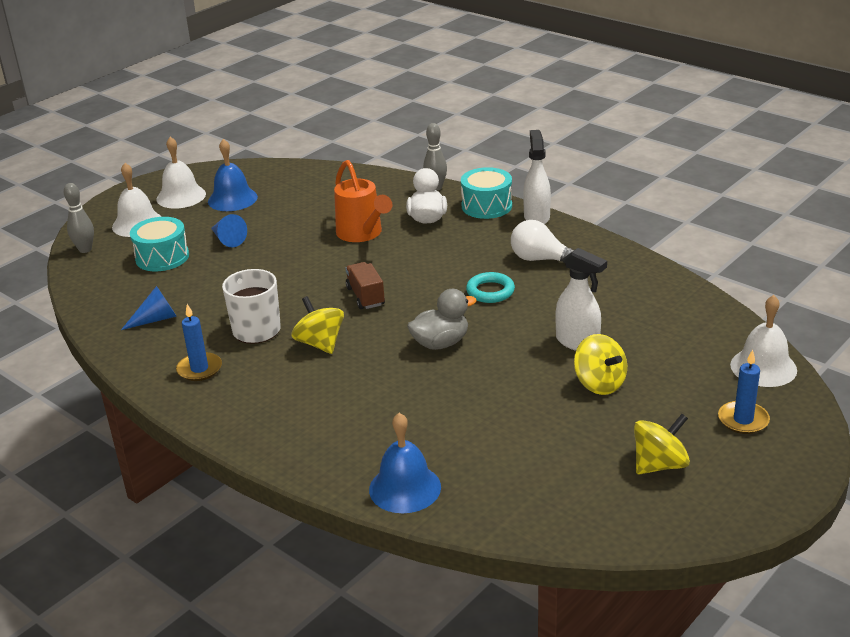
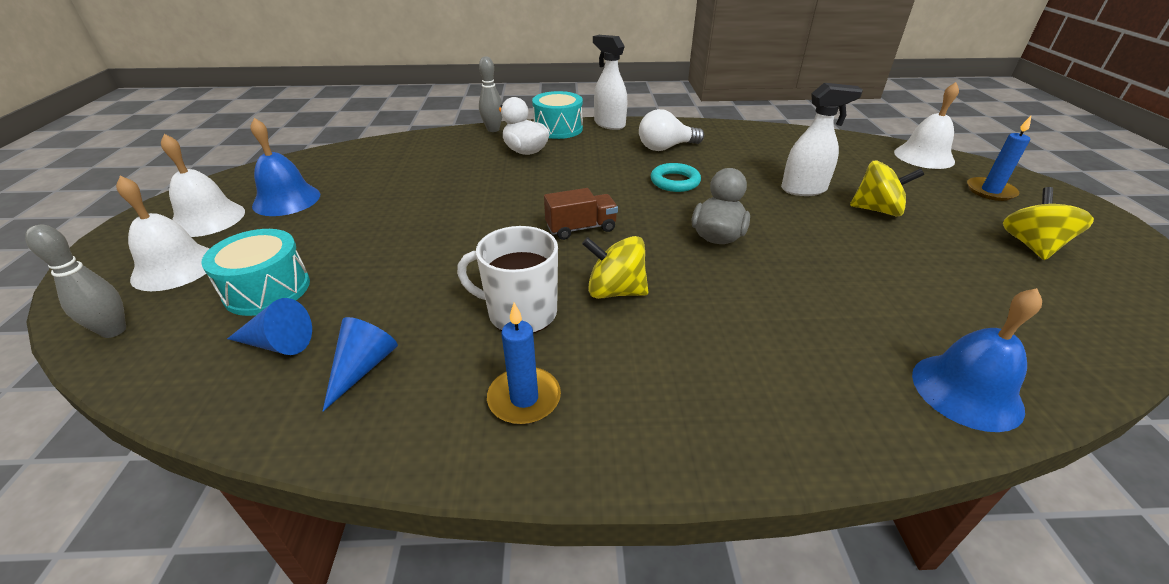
camera: 45 degrees left, 5 degrees up
blue cone [211,214,247,247] -> blue cone moved to [227,298,312,355]
orange watering can [334,160,392,242] -> none
brown truck [345,262,385,309] -> brown truck turned 135 degrees clockwise [544,188,618,240]

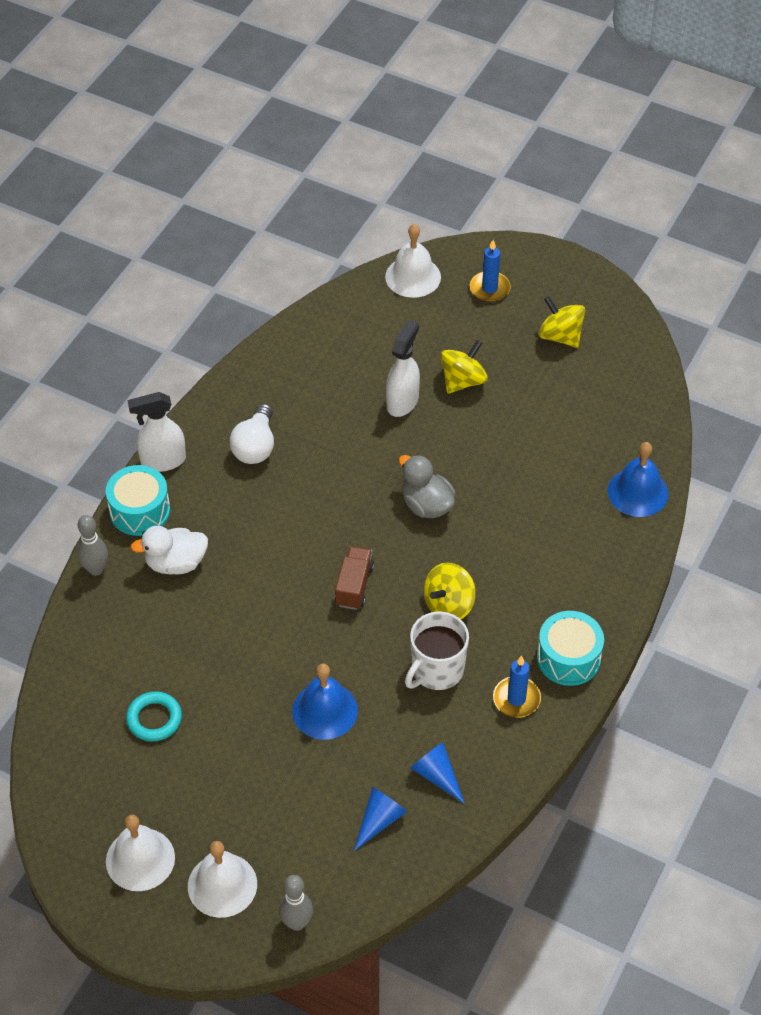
camera: 60 degrees left, 15 degrees up
turquoise drum [201,229,310,316] -> turquoise drum moved to [537,611,604,686]
blue bell [250,118,320,216] -> blue bell moved to [292,663,358,740]
turquoise ring [651,163,701,192] -> turquoise ring moved to [126,691,182,741]

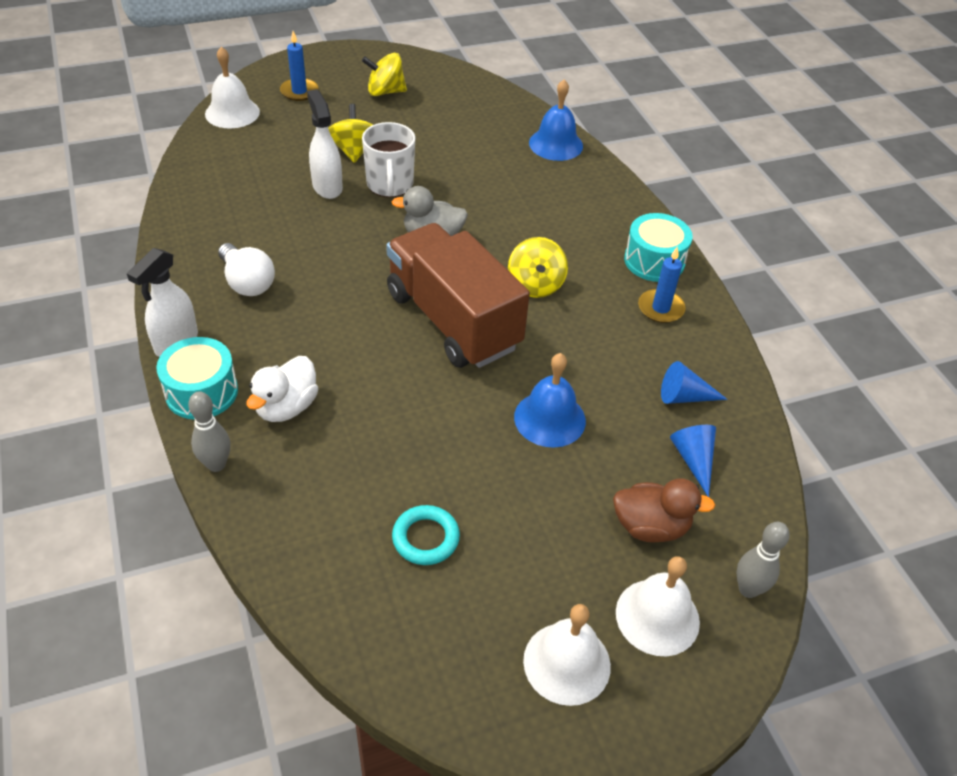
camera: 50 degrees left, 5 degrees down
brown truck [335,546,374,610] -> brown truck [386,223,530,368], size x2.35
white mug [405,611,469,690] -> white mug moved to [362,122,415,197]
none -> brown duck [613,478,715,543]

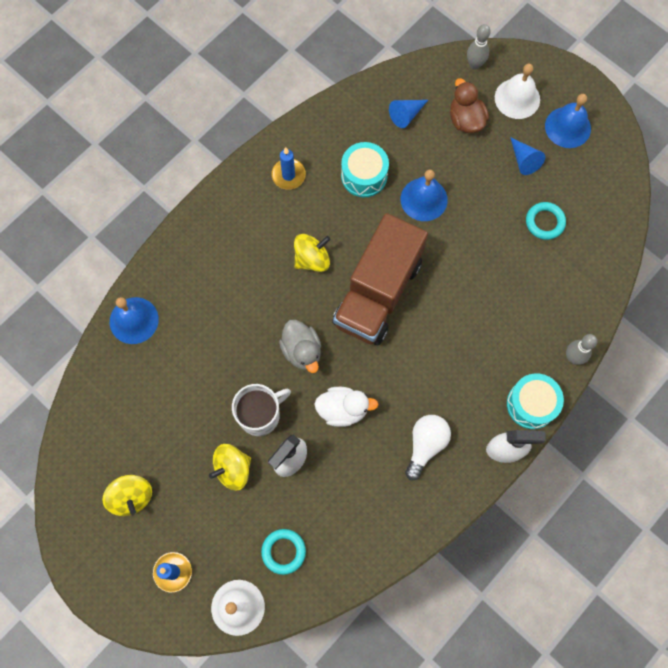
camera: 115 degrees left, 25 degrees up
white duck [246,356,318,422] -> white duck moved to [314,387,379,427]
white bell [523,604,611,706] -> blue bell [545,94,591,148]
turquoise drum [624,213,693,282] -> turquoise drum moved to [341,142,389,197]
blue cone [661,361,728,404] -> blue cone moved to [510,137,545,175]
none -> turquoise ring [261,529,306,575]

